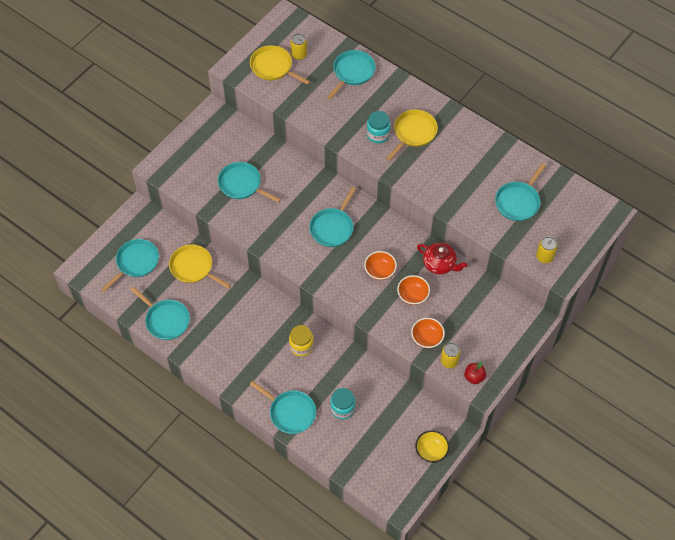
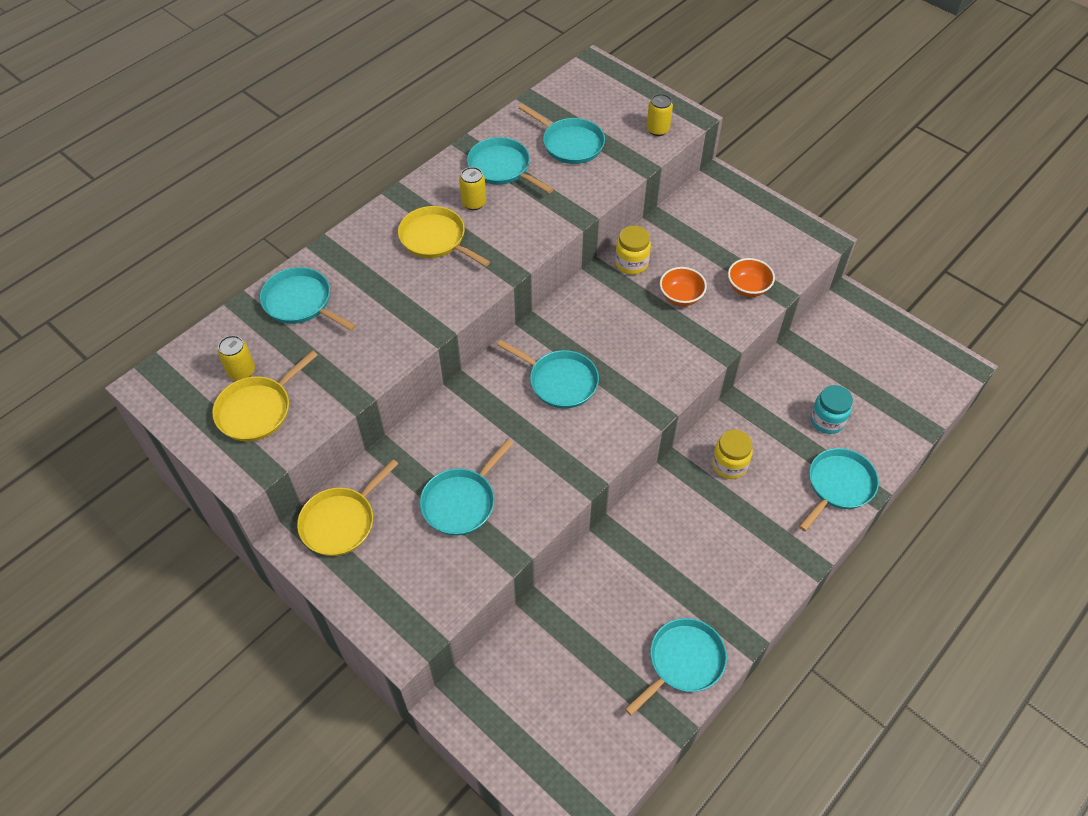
camera: 85 degrees left, 5 degrees down
turquoise pan [101,239,159,292] -> turquoise pan moved to [467,137,553,193]
yellow pan [169,245,231,289] -> yellow pan moved to [297,459,398,556]
orange bowl [364,251,397,280] -> none
turquoise jar [367,111,391,144] -> none
yellow bowl [415,430,449,463] -> none
red teapot [417,243,468,275] -> yellow jar [615,226,651,275]
yellow can [441,343,460,368] -> yellow can moved to [459,167,486,210]
red apple [464,362,486,384] -> none

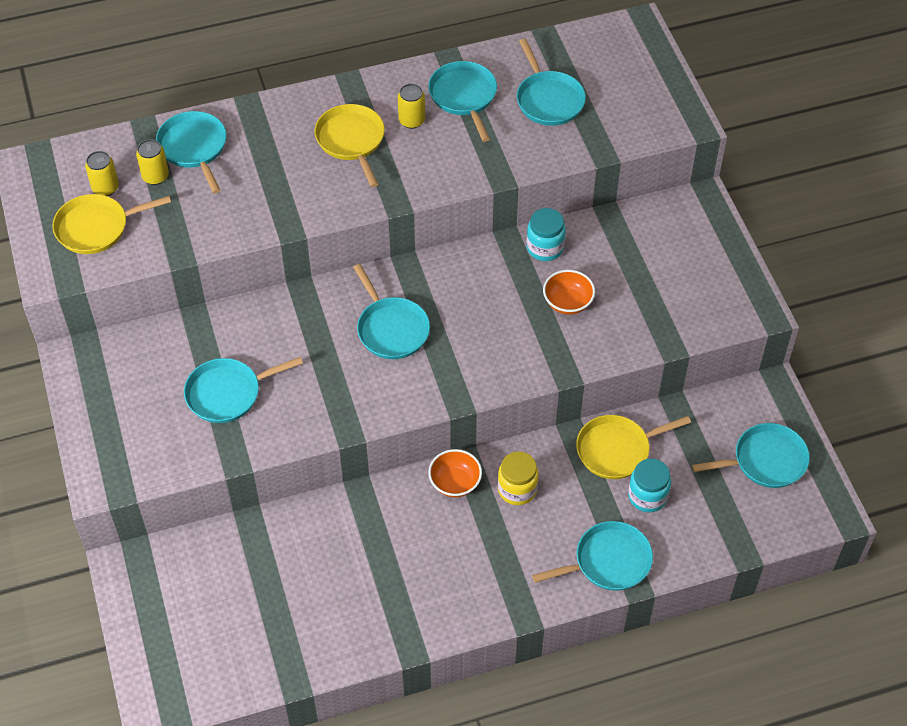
camera: 30 degrees right, 0 degrees up
yellow pan [297,459,398,556] -> yellow pan moved to [576,415,691,479]
yellow jar [615,226,651,275] -> turquoise jar [527,208,566,261]
turquoise pan [625,618,727,716] -> turquoise pan moved to [692,423,810,488]
yellow can [647,94,673,136] -> yellow can moved to [136,139,169,185]
orange bowl [728,258,775,297] -> orange bowl moved to [428,449,482,497]

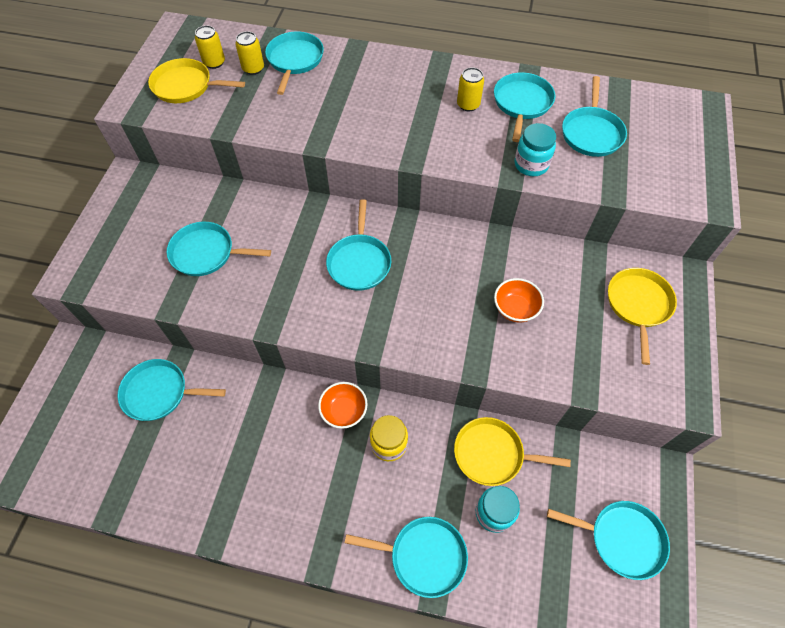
camera: 30 degrees right, 5 degrees up
yellow pan [314,104,385,187] -> yellow pan moved to [608,268,677,365]
turquoise jar [527,208,566,261] -> turquoise jar moved to [515,123,556,176]
none -> turquoise pan [118,359,226,421]

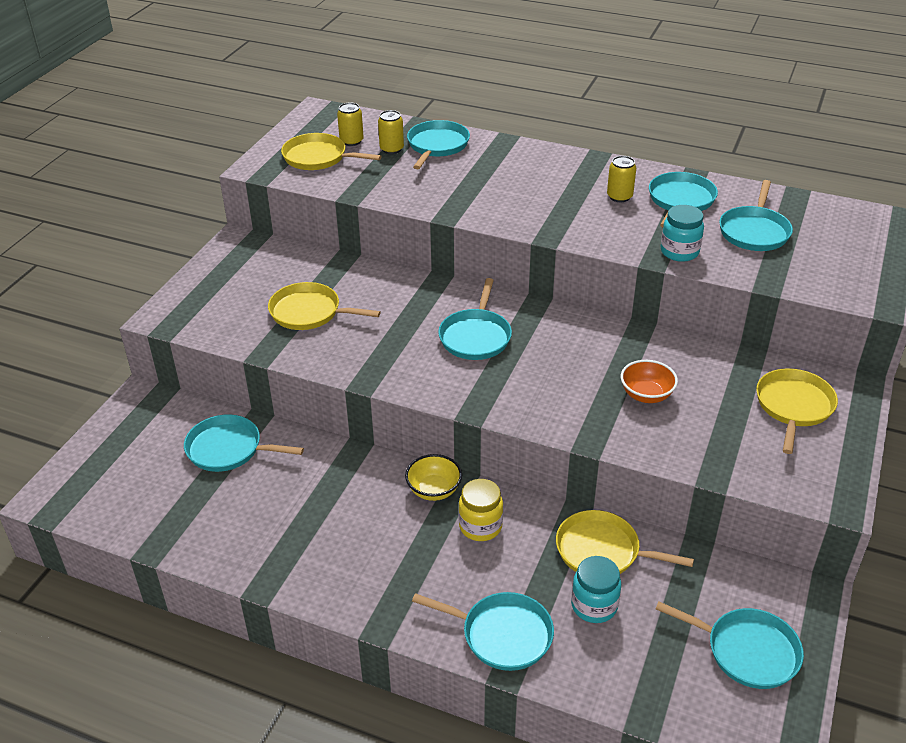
camera: 10 degrees right, 20 degrees down
turquoise pan [167,222,271,276] -> yellow pan [268,282,381,330]
orange bowl [318,382,367,429] -> yellow bowl [405,454,462,501]

